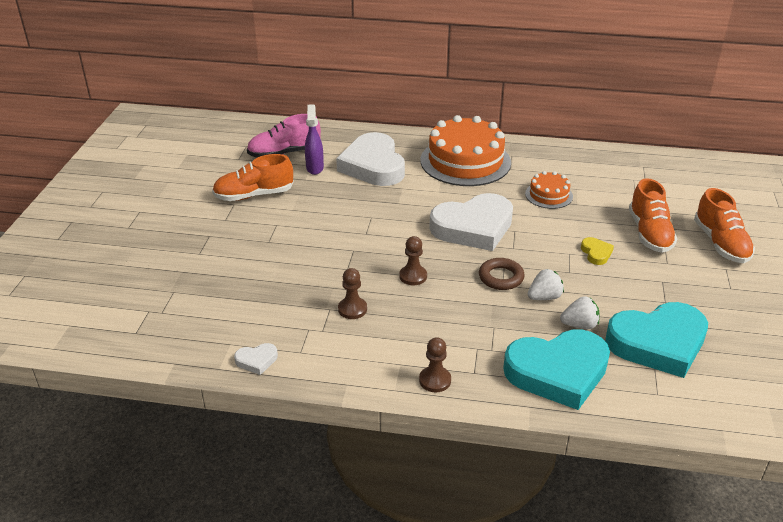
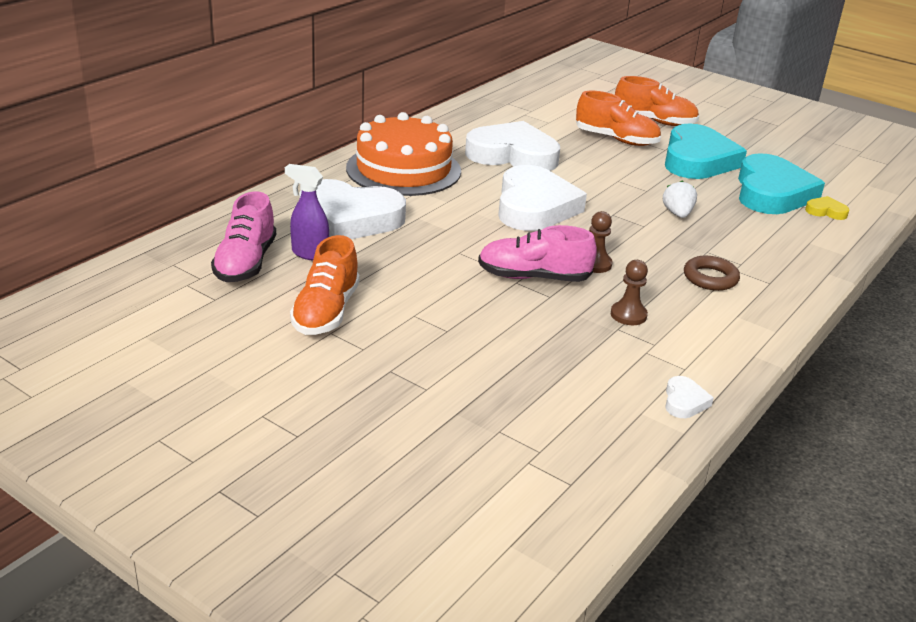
camera: 65 degrees left, 5 degrees down
brown pawn [419,337,451,392] -> none
brown ring [479,258,524,290] -> brown ring moved to [684,256,740,291]
turquoise heart [503,329,610,410] -> turquoise heart moved to [665,123,747,179]
orange cake [525,171,573,209] -> white heart [465,121,560,171]
white strawberry [560,296,600,329] -> none
yellow heart [581,237,614,265] -> yellow heart moved to [805,196,850,220]
none -> pink shoe [478,225,597,282]

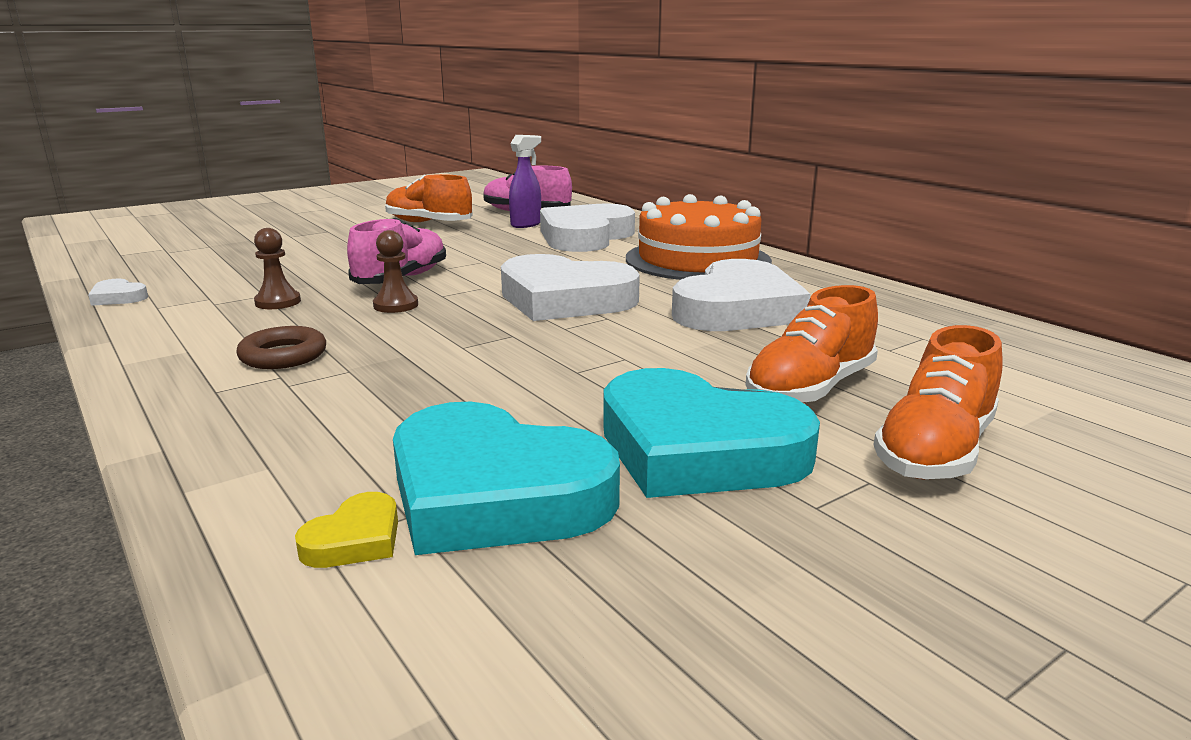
camera: 110 degrees right, 10 degrees down
white strawberry [663,180,697,218] -> none

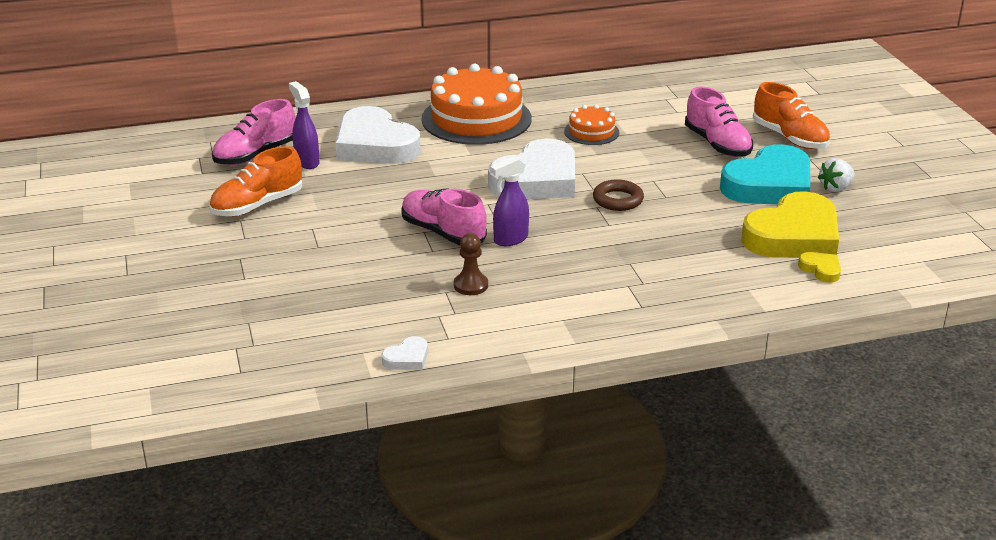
camera: 70 degrees left, 10 degrees up
brown ring [236,326,326,369] -> brown ring moved to [593,179,644,211]
brown pawn [373,230,418,313] -> purple spray bottle [490,156,529,246]
turquoise heart [393,402,620,555] -> yellow heart [741,191,839,258]
white heart [672,259,810,331] -> orange cake [564,105,619,145]
orange shoe [746,285,878,403] -> pink shoe [685,86,753,157]
none -> white strawberry [818,158,855,192]

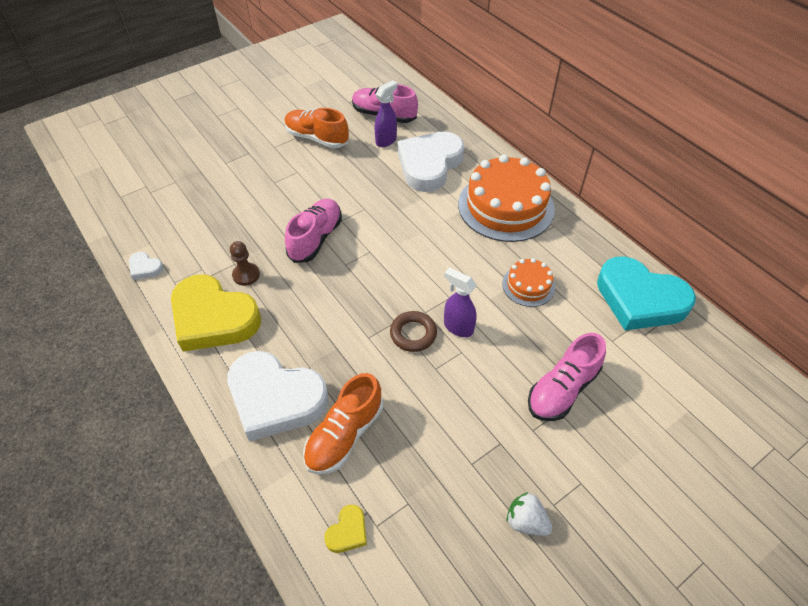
camera: 70 degrees right, 20 degrees up
white heart [488,138,575,199] -> white heart moved to [227,351,329,442]
purple spray bottle [490,156,529,246] -> purple spray bottle moved to [444,268,477,337]
turquoise heart [720,144,810,204] -> turquoise heart moved to [597,256,696,330]
yellow heart [741,191,839,258] -> yellow heart moved to [171,274,261,352]
orange shoe [753,82,830,149] -> orange shoe moved to [303,373,383,474]

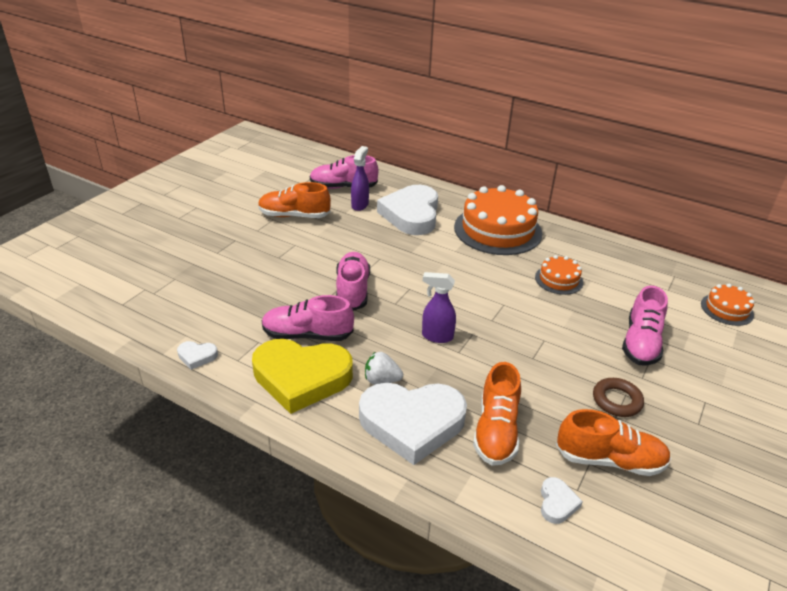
camera: 25 degrees left, 15 degrees down
brown pawn [230,241,260,286] -> pink shoe [262,295,354,341]
yellow heart [324,505,367,553] -> white heart [541,477,583,524]
brown ring [390,311,437,352] -> brown ring moved to [593,378,644,417]
purple spray bottle [444,268,477,337] -> purple spray bottle moved to [422,272,456,343]
white strawberry [507,492,552,536] -> white strawberry moved to [365,352,403,384]
turquoise heart [597,256,696,330] -> none
none -> orange shoe [556,409,671,476]
none -> orange cake [701,284,754,326]

